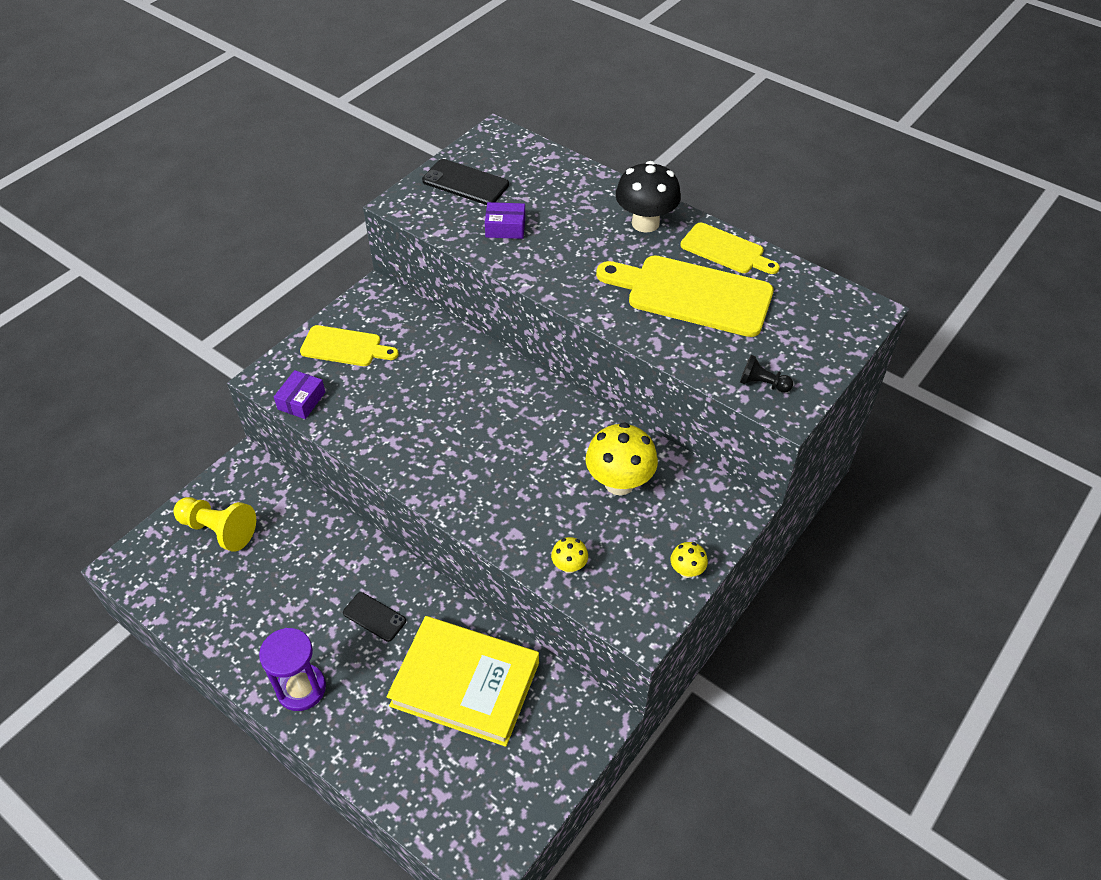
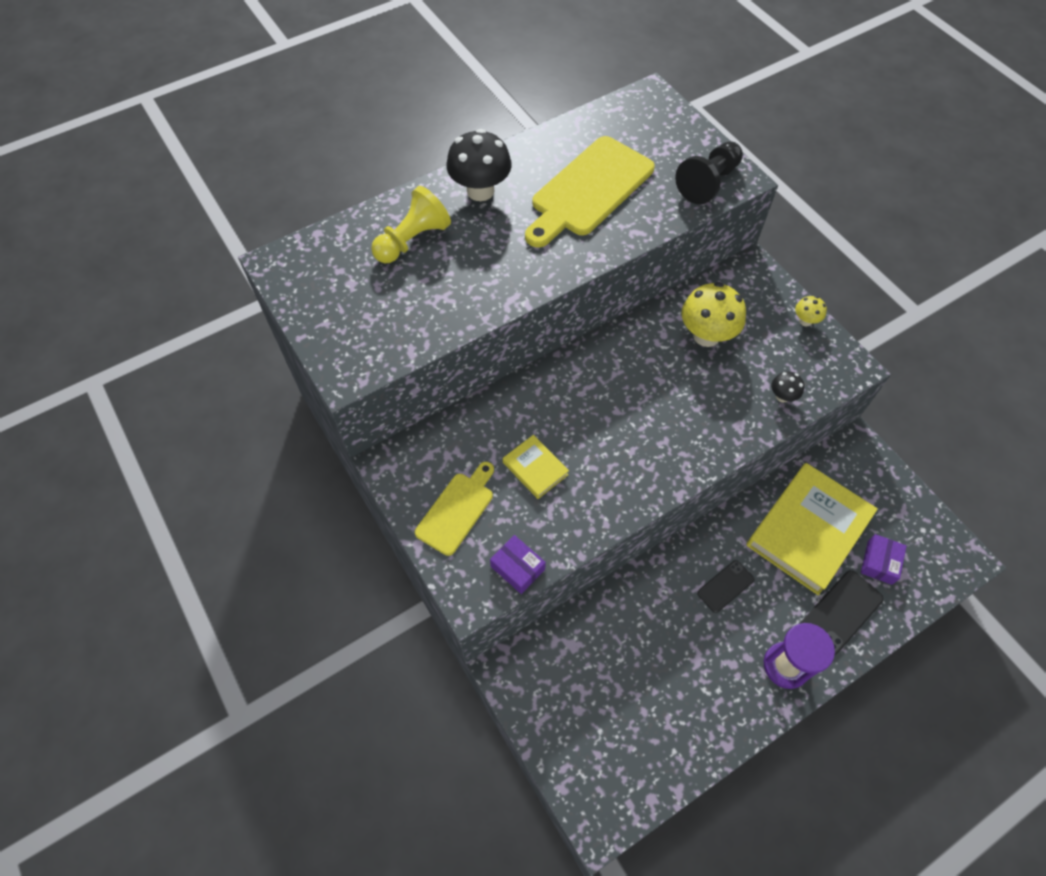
camera: 70 degrees left, 10 degrees up
yellow pawn [173,497,256,552] -> yellow pawn moved to [371,186,451,263]
black phone [422,159,509,205] -> black phone moved to [800,570,884,656]
purple box [485,202,525,239] -> purple box moved to [861,534,907,585]
yellow mushroom [551,537,588,573] -> black mushroom [771,371,804,402]
yellow cutting board [680,223,780,274] -> none
black pawn [740,355,793,393] -> black pawn [675,141,743,204], size x1.79
none -> yellow book [503,435,569,499]

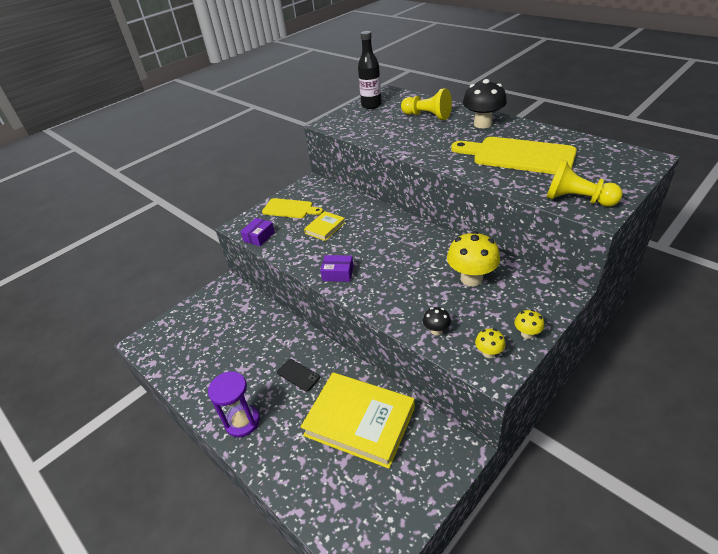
camera: 80 degrees right, 20 degrees down
black pawn [675,141,743,204] -> yellow pawn [546,159,623,207]
black phone [800,570,884,656] -> none
purple box [861,534,907,585] -> purple box moved to [320,255,354,282]
none -> black bottle [358,31,382,109]
none -> yellow mushroom [475,329,505,358]

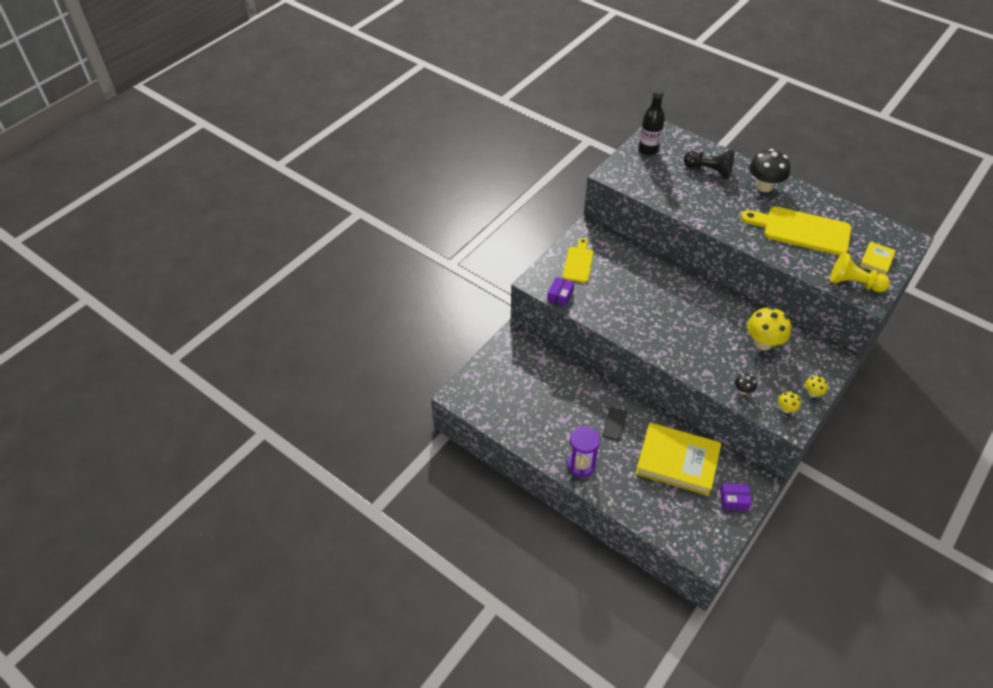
camera: 10 degrees left, 10 degrees up
yellow cutting board [262,198,323,218] -> yellow cutting board turned 90 degrees counterclockwise [563,238,594,283]
black phone [277,359,320,391] -> black phone turned 75 degrees clockwise [603,407,627,441]
yellow book [304,211,346,241] -> yellow book moved to [860,242,896,275]
purple box [320,255,354,282] -> purple box moved to [720,483,752,510]
yellow pawn [401,88,452,120] -> black pawn [684,150,734,179]

